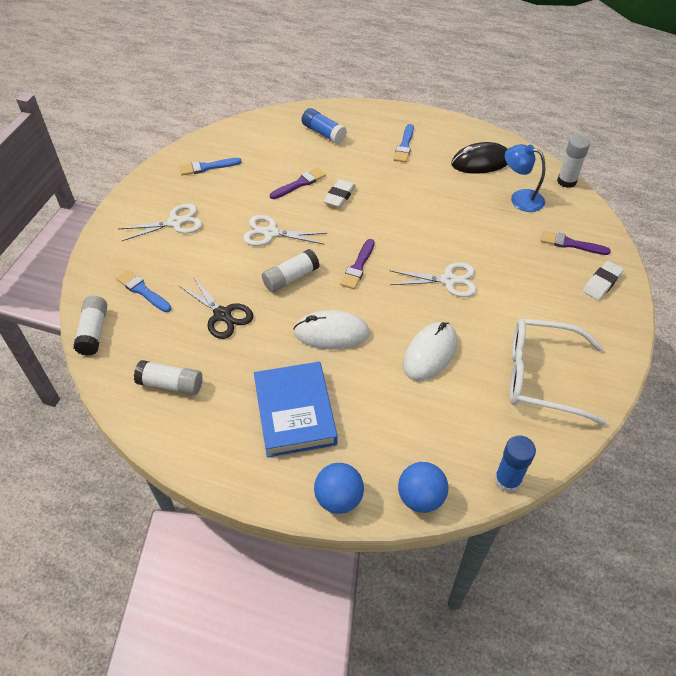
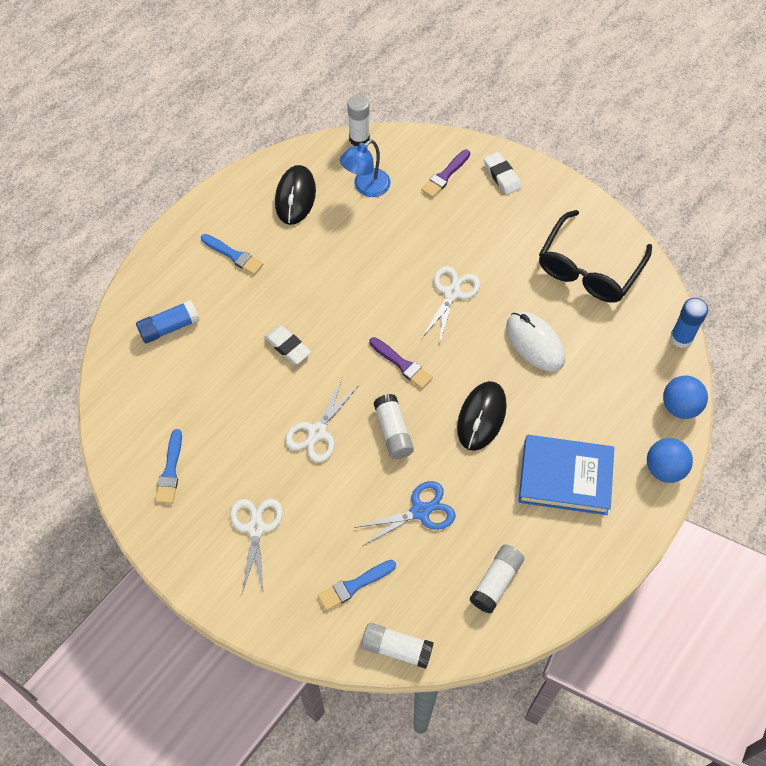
camera: 70 degrees left, 10 degrees up
black scissors [178,276,253,339] -> blue scissors [354,481,455,546]
purple brush [270,168,326,199] -> none
white mouse [293,310,370,350] -> black mouse [457,381,507,451]
white glasses [510,318,607,425] -> black glasses [539,210,652,303]

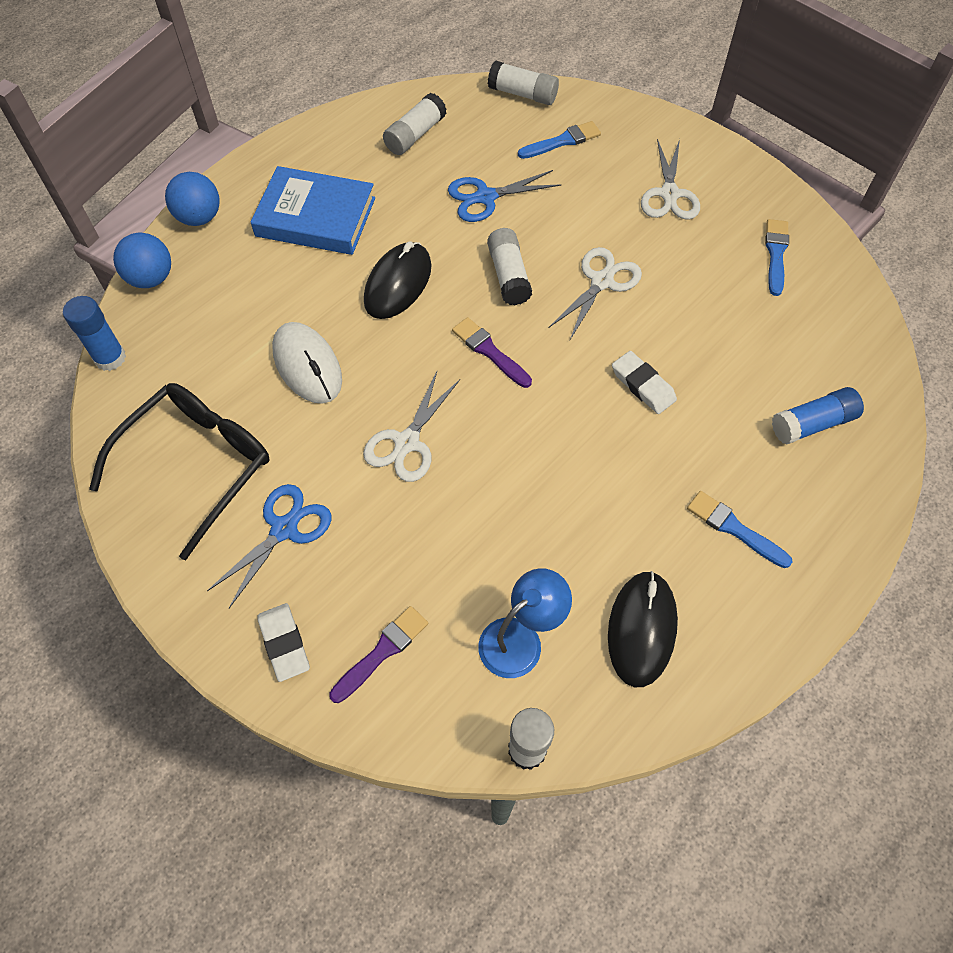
camera: 175 degrees left, 0 degrees up
none -> blue scissors [207,484,331,608]

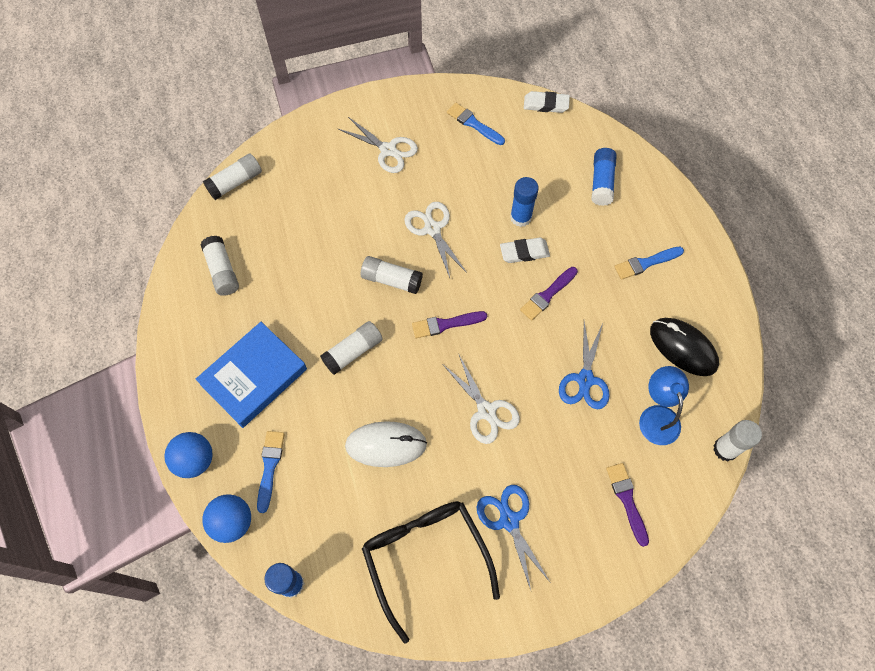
camera: 60 degrees left, 5 degrees up
white eraser [258,603,310,682] -> white eraser moved to [524,91,570,113]
black mouse [364,241,432,319] -> white glue stick [320,321,383,375]
blue scissors [448,170,561,222] -> blue scissors moved to [559,322,610,409]
blue brush [518,121,601,159] -> blue brush moved to [257,431,285,513]
none -> blue glue stick [510,177,539,227]
none -> purple brush [520,267,578,321]

